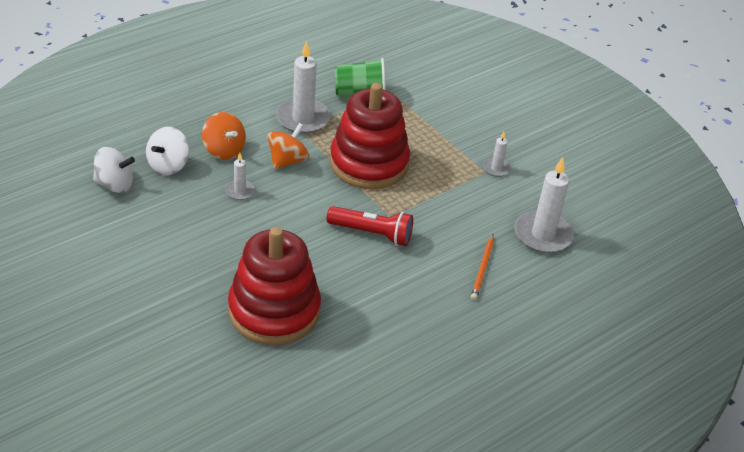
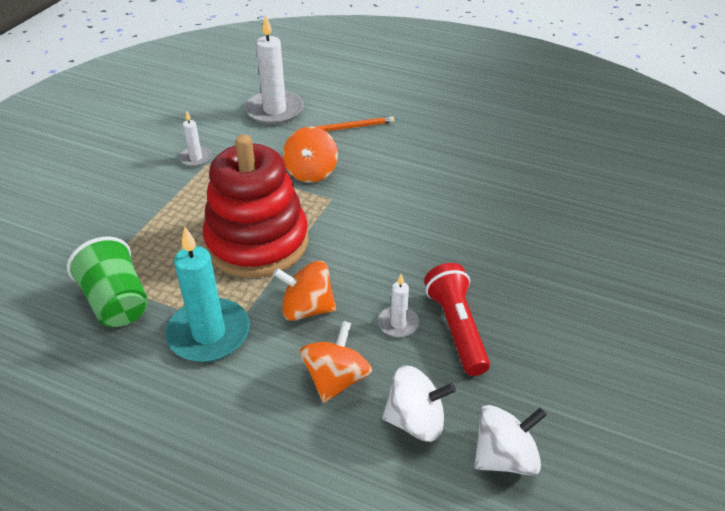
camera: 115 degrees left, 0 degrees up
white spinning top [93,147,135,193] -> white spinning top turned 90 degrees clockwise [474,405,547,476]
red stacking toy [228,227,321,345] -> none
white candle [276,41,331,134] -> turquoise candle [165,227,250,362]
red flashlight [327,206,413,246] -> red flashlight moved to [424,263,490,376]
none -> orange spinning top [283,127,338,183]

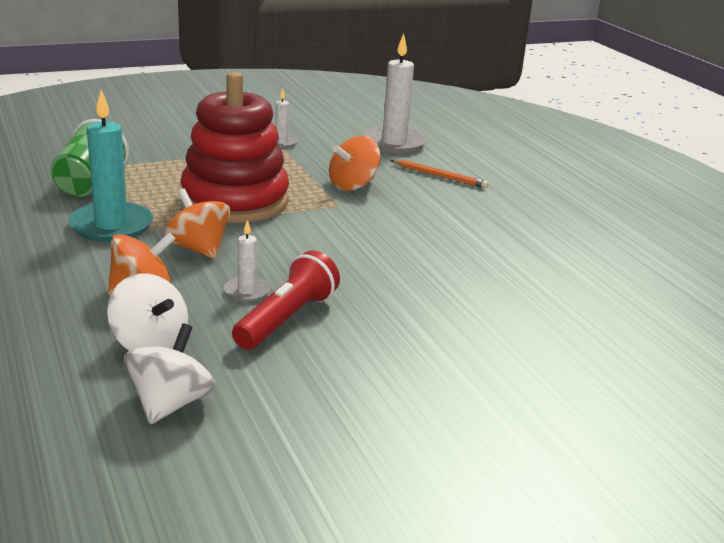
camera: 40 degrees right, 15 degrees down
white spinning top [474,405,547,476] -> white spinning top turned 90 degrees counterclockwise [124,323,216,424]

